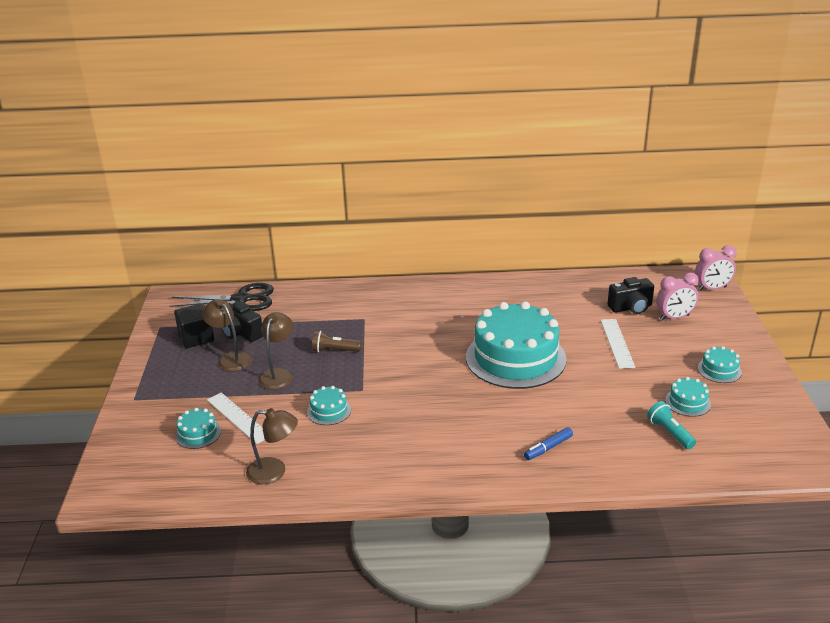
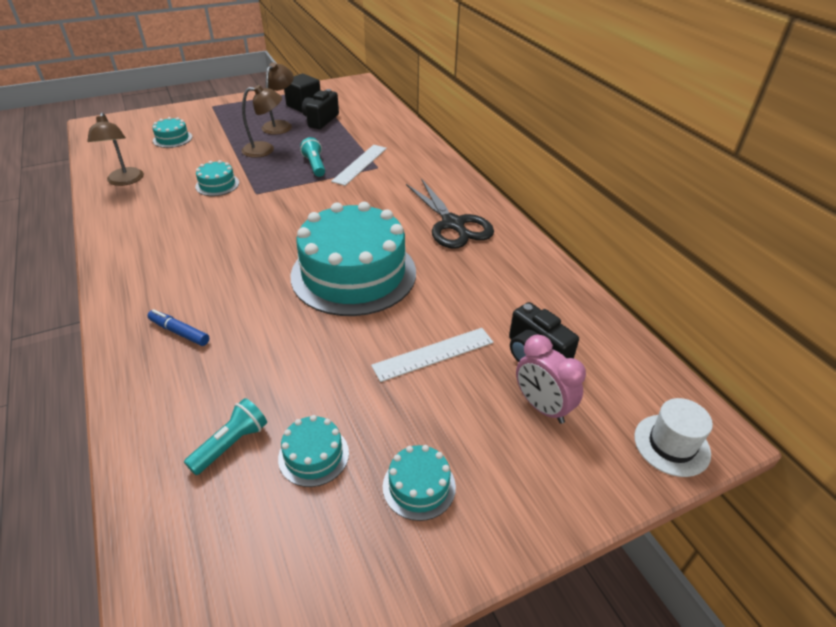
camera: 65 degrees right, 10 degrees up
black scissors [170,283,274,311] -> black scissors moved to [406,179,494,249]
white ruler [207,393,265,444] -> white ruler moved to [331,145,387,186]
brown flashlight [312,331,361,352] -> turquoise flashlight [300,137,325,177]
pink clock [695,245,737,291] -> white hat [634,398,713,477]

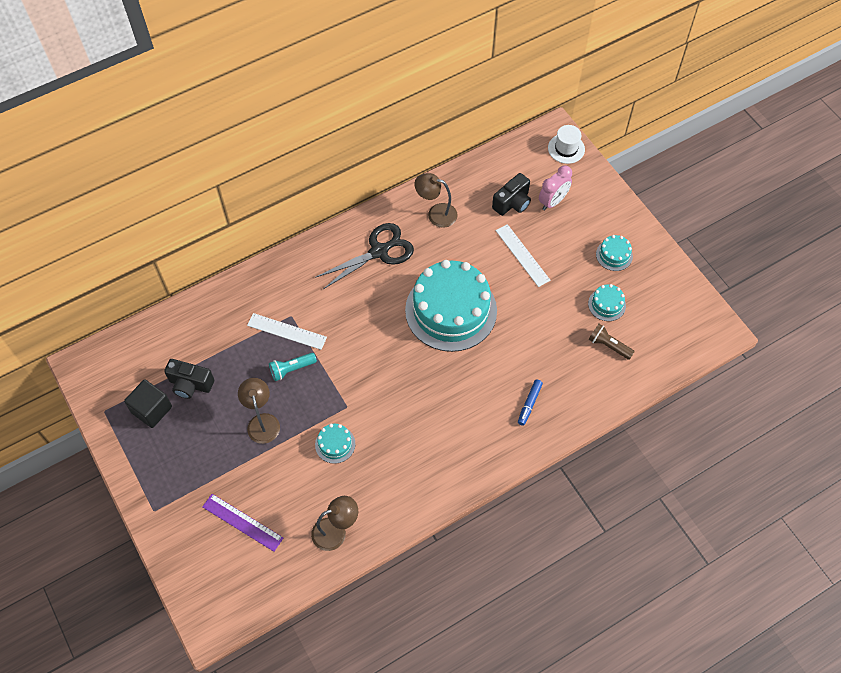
camera: 95 degrees left, 20 degrees up
turquoise cake [152,117,192,148] -> purple ruler [202,494,283,552]
turquoise flashlight [184,398,267,475] -> brown flashlight [588,324,635,360]
brown lamp [262,62,294,135] -> brown lamp moved to [415,173,458,228]

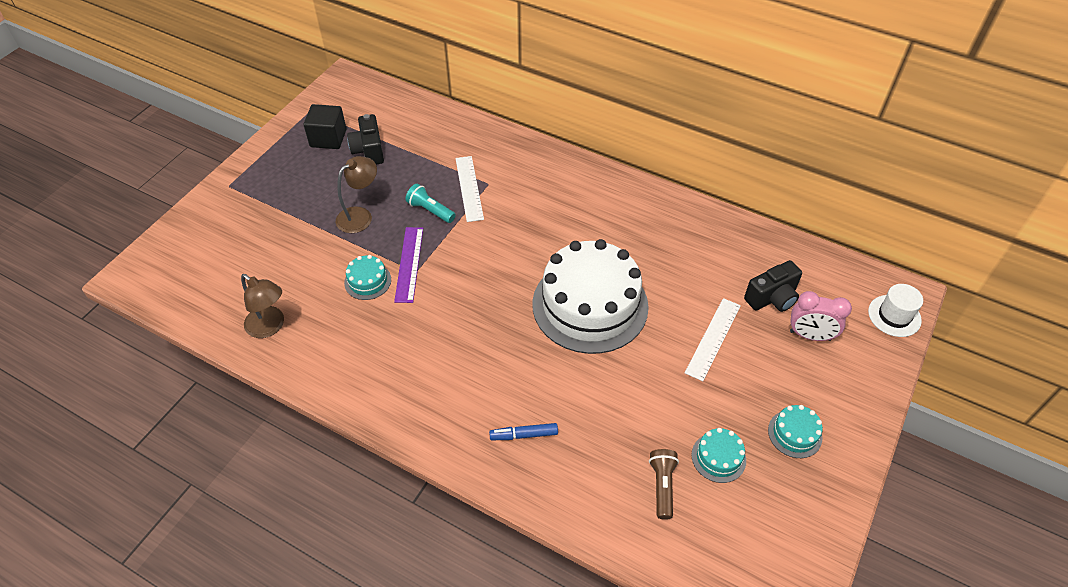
camera: 60 degrees right, 10 degrees down
purple ruler [202,494,283,552] -> purple ruler moved to [394,227,423,303]
black scissors [315,223,414,289] -> none
turquoise cake [405,260,497,352] -> white cake [532,239,649,354]
brown lamp [415,173,458,228] -> none
black camera [492,173,531,216] -> black camera turned 45 degrees counterclockwise [744,260,802,312]

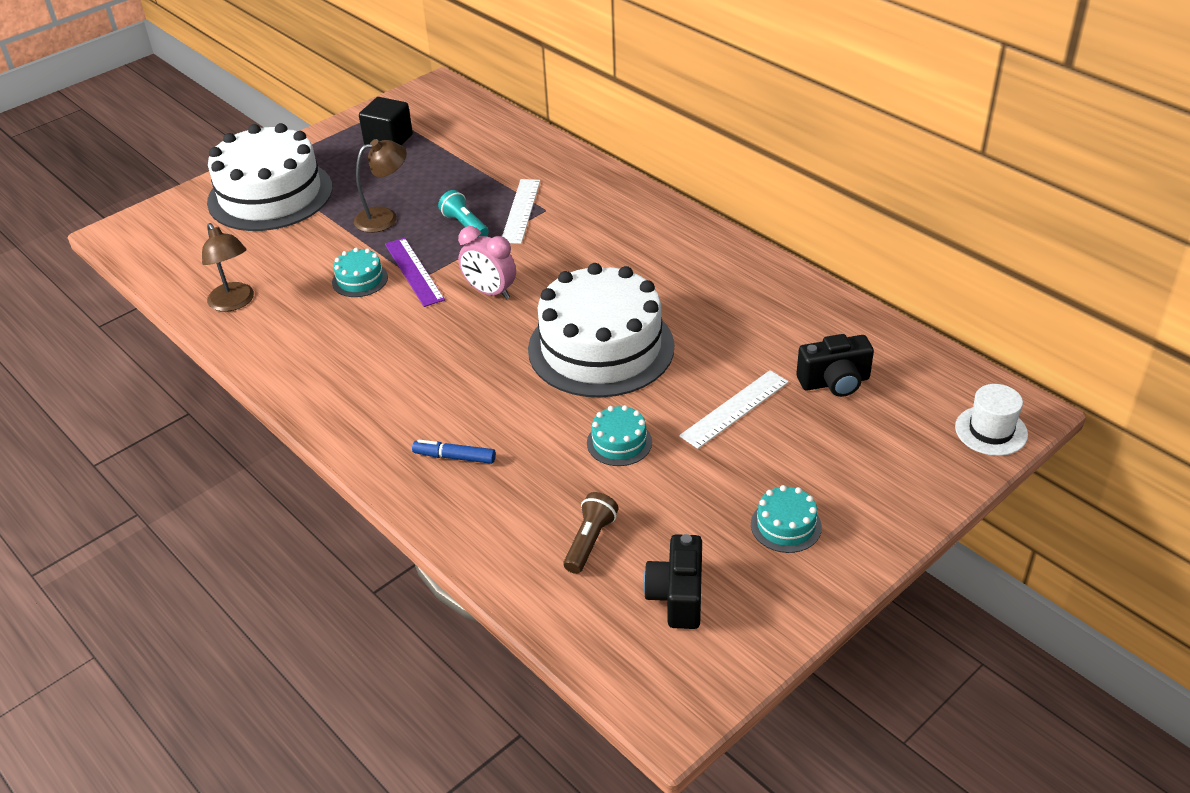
camera: 20 degrees right, 10 degrees down
black camera [347,114,384,165] -> black camera moved to [643,534,702,629]
purple ruler [394,227,423,303] -> purple ruler turned 45 degrees counterclockwise [385,238,445,307]
turquoise cake [691,428,746,483] -> turquoise cake moved to [587,405,652,466]
pink clock [790,291,852,341] -> pink clock moved to [458,226,516,299]
none -> white cake [207,123,333,231]

